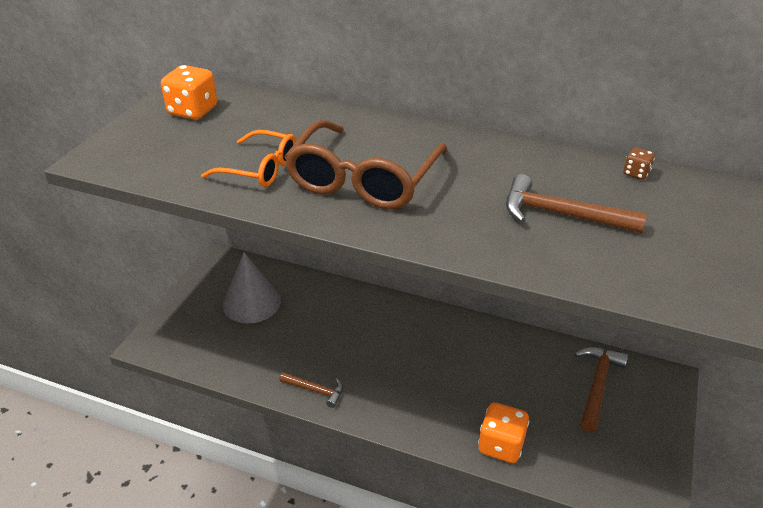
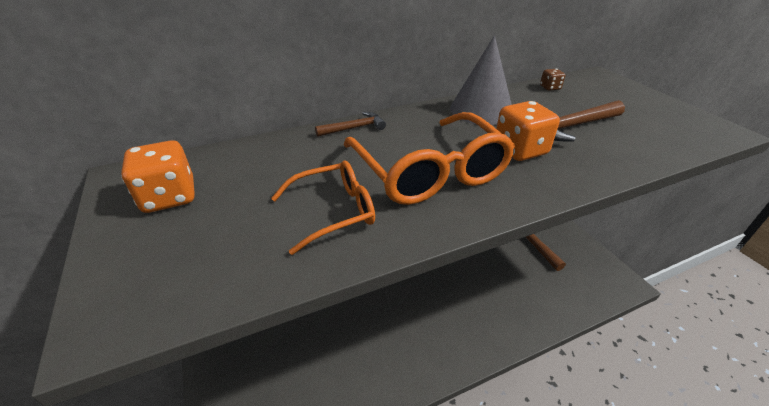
camera: 45 degrees left, 0 degrees up
grey cone [223,252,281,323] -> grey cone moved to [450,35,512,125]
brown hammer [280,372,343,408] -> brown hammer moved to [315,112,386,137]
brown glasses [284,120,448,209] -> orange glasses [344,112,515,205]
orange dice [478,402,529,463] -> orange dice moved to [496,101,560,161]

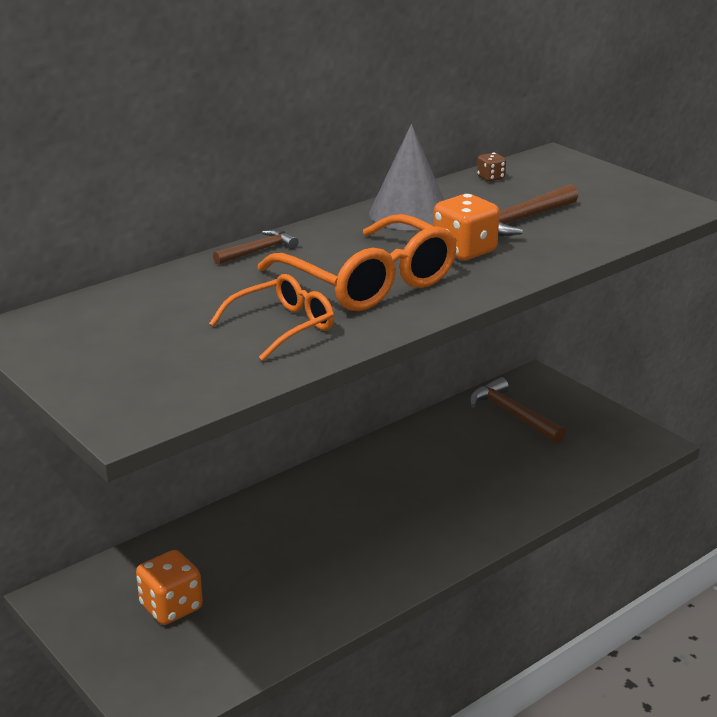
camera: 15 degrees left, 10 degrees down
orange dice [121,140,195,213] -> orange dice moved to [136,550,203,625]

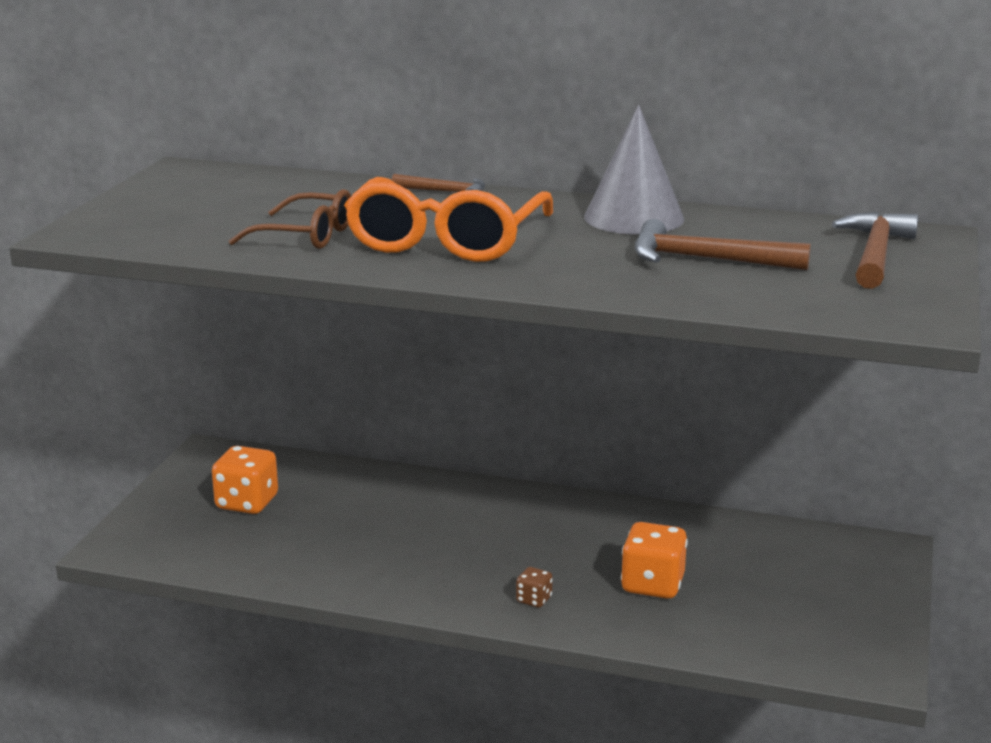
camera: 55 degrees right, 5 degrees down
orange glasses [209,274,334,361] -> brown glasses [229,189,351,249]
orange dice [433,194,500,260] -> orange dice moved to [621,522,688,599]
brown hammer [469,377,566,443] -> brown hammer moved to [832,212,919,289]
brown dice [477,153,506,181] -> brown dice moved to [516,567,553,608]

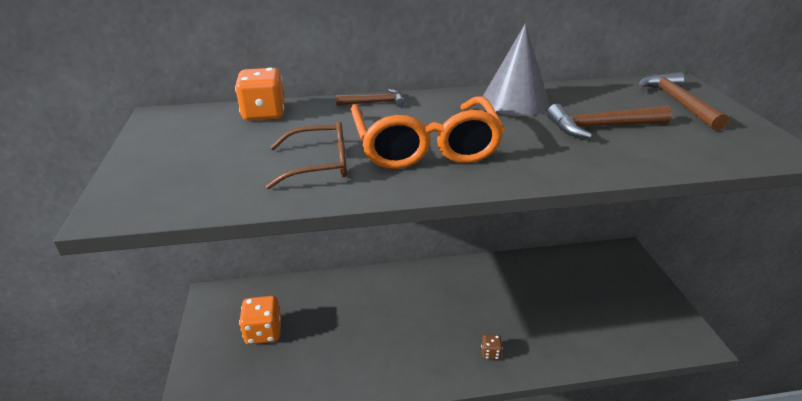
camera: 25 degrees left, 10 degrees up
orange dice [621,522,688,599] -> orange dice moved to [235,68,284,121]

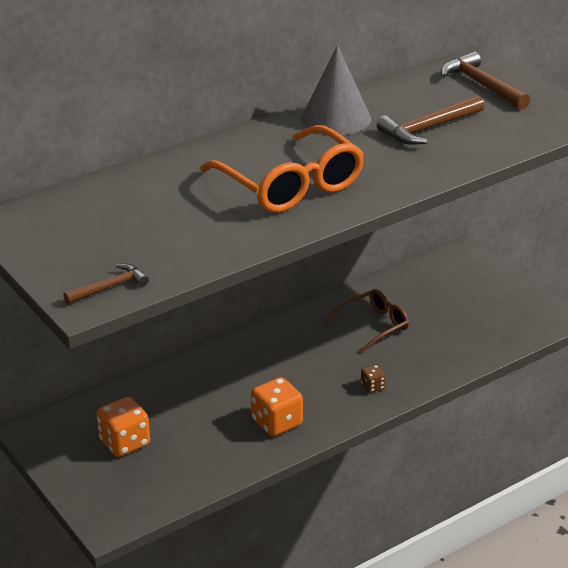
camera: 25 degrees left, 0 degrees up
orange dice [235,68,284,121] -> orange dice moved to [251,377,303,436]
brown glasses [266,121,347,189] -> brown glasses moved to [326,289,409,353]
brown hammer [336,89,405,107] -> brown hammer moved to [64,264,149,304]

